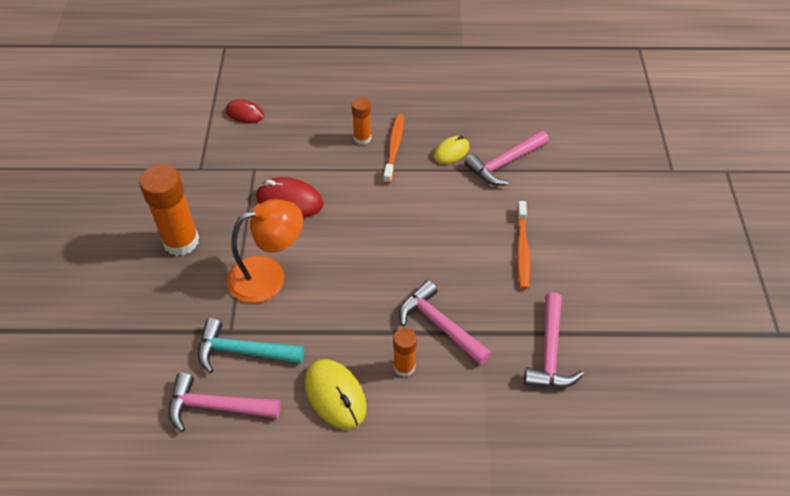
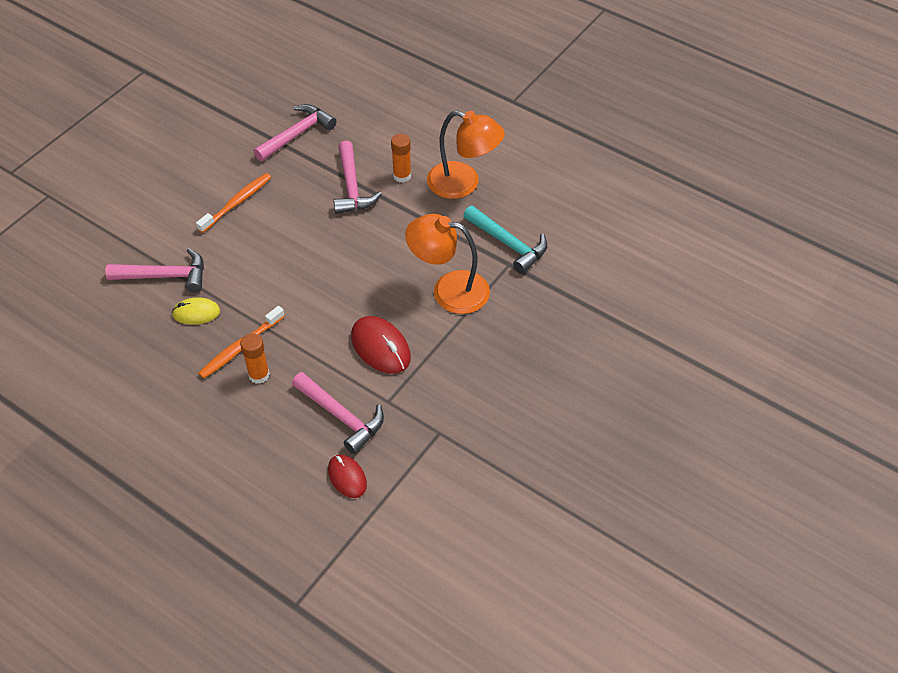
camera: 145 degrees left, 0 degrees up
orange glue stick [139,164,199,256] -> none
pink hammer [169,373,281,432] -> pink hammer moved to [292,372,384,454]
yellow mouse [305,359,367,429] -> orange lamp [427,111,505,199]

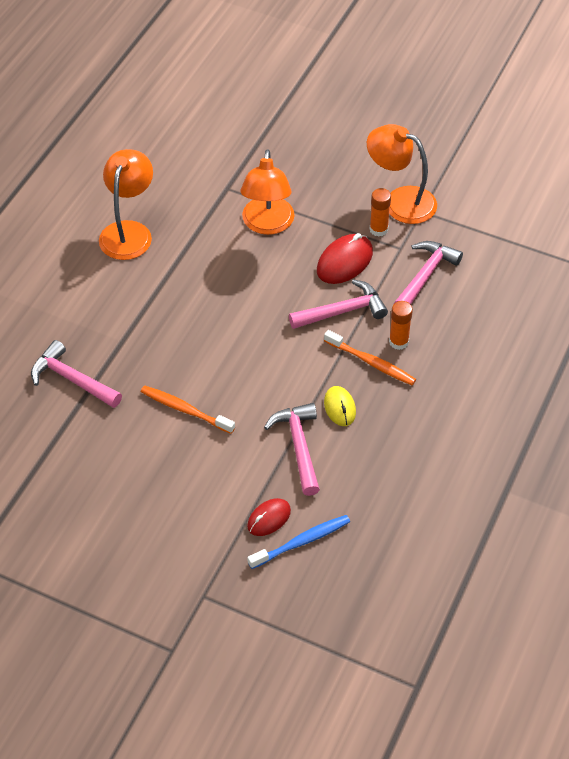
camera: 100 degrees left, 0 degrees up
red mouse [328,455,367,498] -> red mouse moved to [247,498,291,536]
pink hammer [333,141,382,214] -> pink hammer moved to [289,280,388,329]
orange glue stick [391,134,411,183] -> orange glue stick moved to [370,188,391,237]
turquoise hammer [463,205,547,274] -> none
none -> blue toothbrush [248,515,350,569]
none -> orange lamp [367,124,437,224]

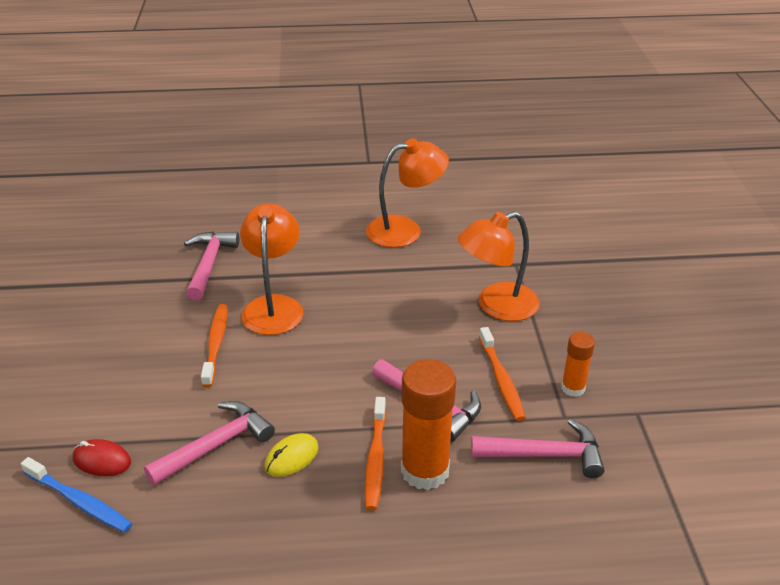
camera: 60 degrees right, 15 degrees down
red mouse [317,233,373,284] -> orange toothbrush [479,327,526,421]
orange lamp [367,124,437,224] -> orange lamp moved to [240,203,303,335]
orange glue stick [389,301,413,350] -> orange glue stick [401,359,456,490], size x1.82

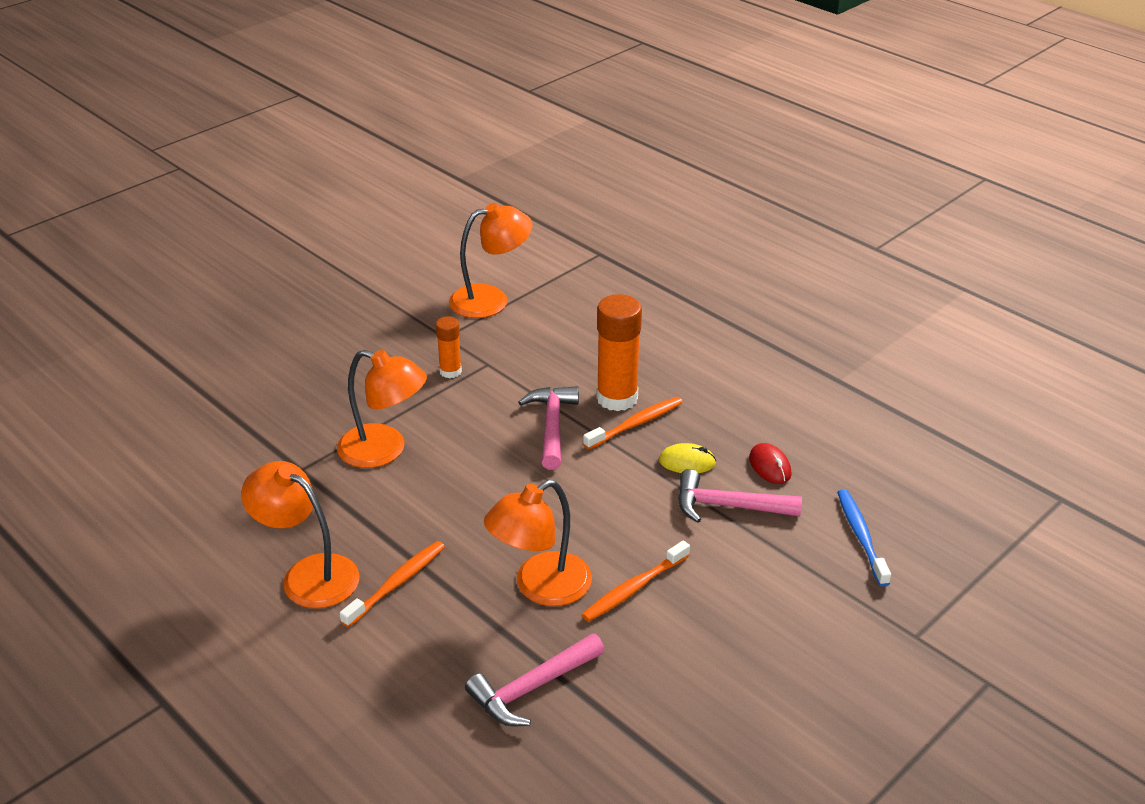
camera: 130 degrees left, 0 degrees up
red mouse [73,439,131,476] -> red mouse moved to [749,443,792,484]
pink hammer [471,419,605,478] -> none
orange toothbrush [479,327,526,421] -> orange toothbrush moved to [340,541,445,627]
none -> orange lamp [449,203,532,318]

